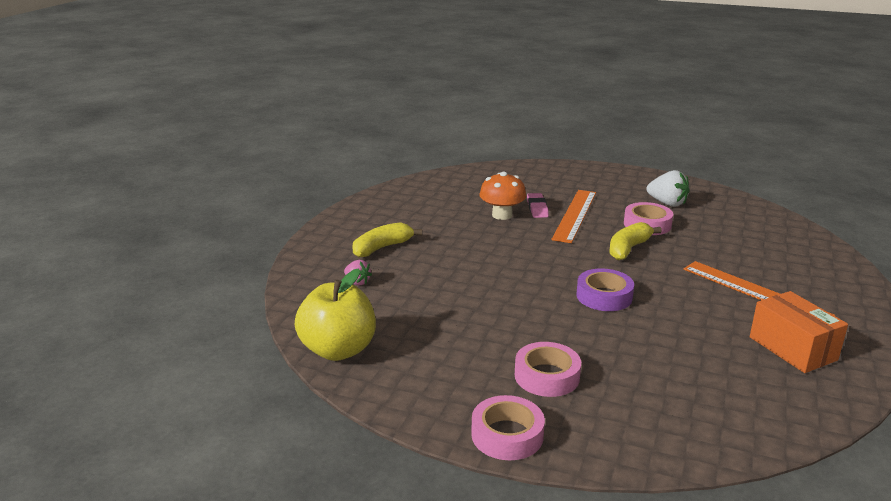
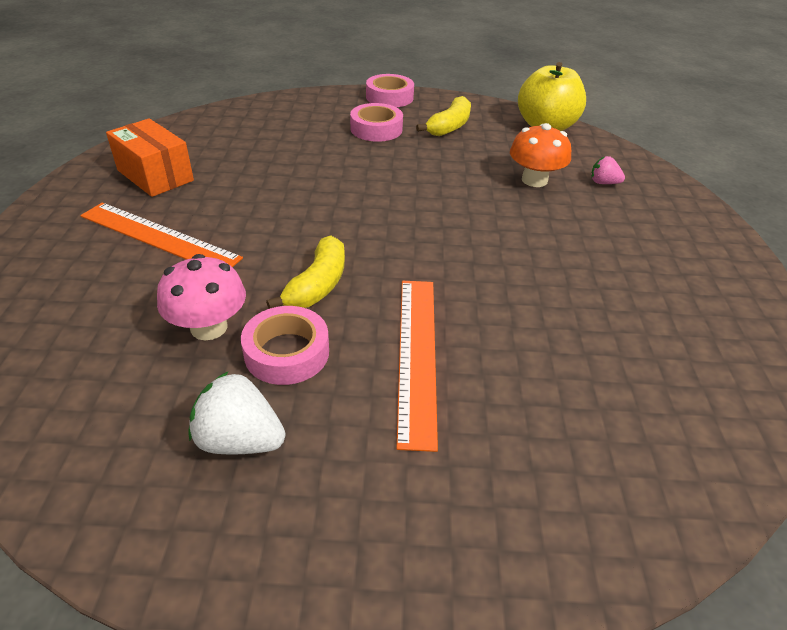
camera: 160 degrees right, 15 degrees up
yellow banana [352,222,422,257] -> yellow banana moved to [416,96,471,136]
orange mushroom [480,172,526,220] -> orange mushroom moved to [510,123,571,187]
pink eraser [527,193,549,218] -> none
purple tape [576,268,634,311] -> none
none -> pink mushroom [157,254,246,340]

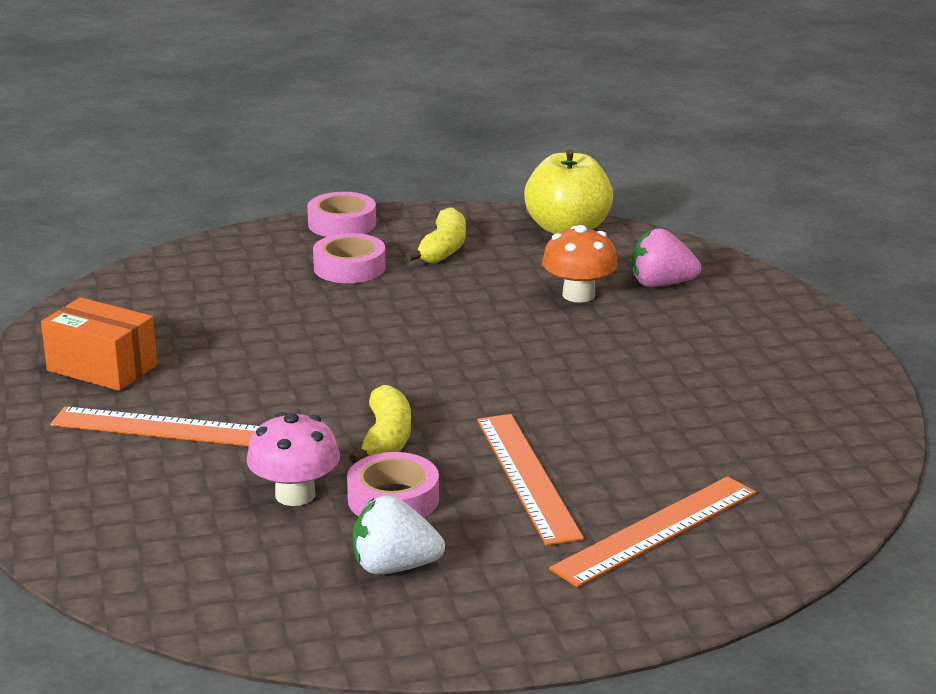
camera: 15 degrees left, 15 degrees down
pink strawberry [591,156,625,184] -> pink strawberry [632,228,701,287], size x1.69
none -> orange ruler [549,476,756,587]

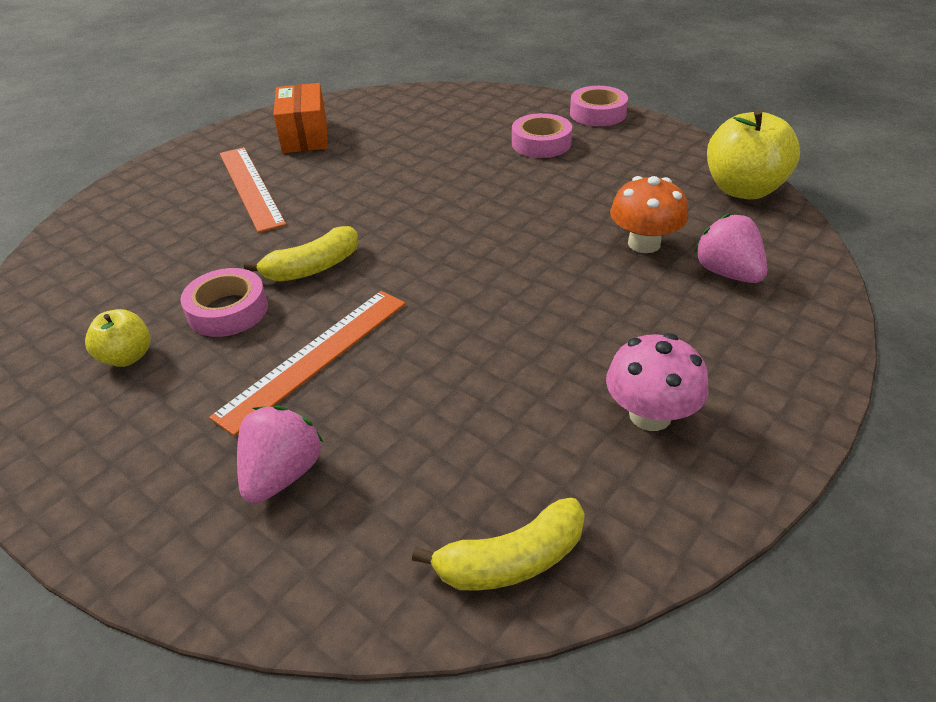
camera: 55 degrees right, 15 degrees up
pink mushroom [247,412,340,506] -> pink mushroom moved to [606,333,709,431]
white strawberry [353,495,445,574] -> yellow apple [85,309,150,367]
yellow banana [406,207,466,263] -> yellow banana moved to [412,498,585,591]
orange ruler [549,476,756,587] -> pink strawberry [237,406,323,503]

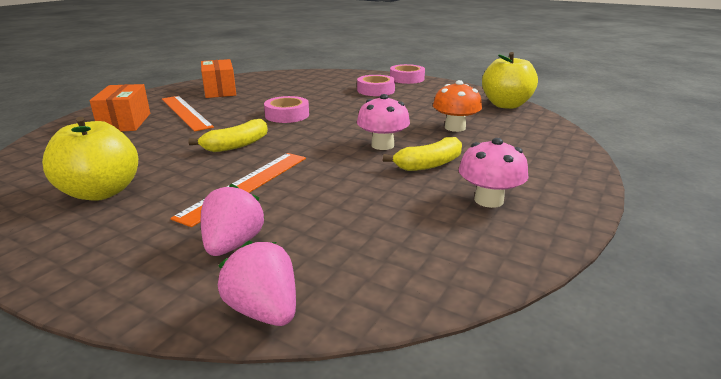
camera: 10 degrees left, 15 degrees down
yellow apple [85,309,150,367] -> yellow apple [42,117,138,201], size x1.85
pink tape [180,268,268,337] -> pink tape moved to [264,96,309,123]
yellow banana [412,498,585,591] -> yellow banana moved to [383,137,462,171]
pink strawberry [694,213,767,283] -> pink strawberry moved to [218,241,296,326]
none -> orange box [89,84,150,131]
none -> pink mushroom [357,94,410,150]

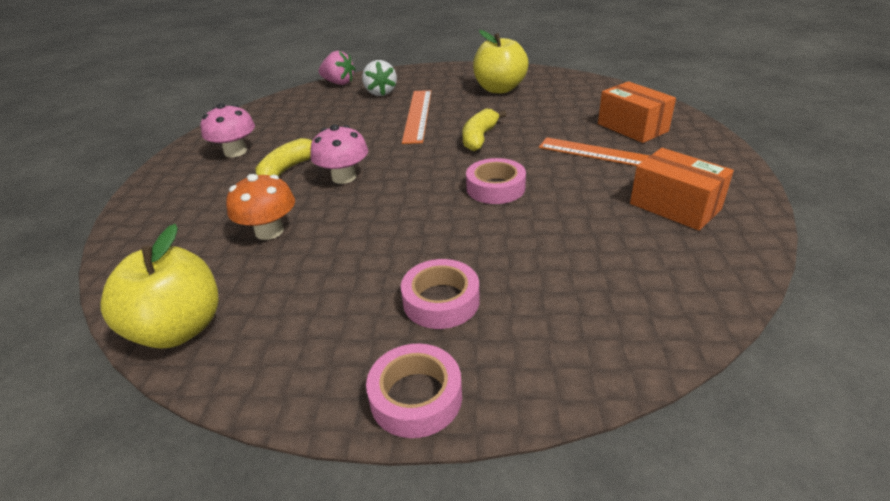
camera: 155 degrees right, 10 degrees up
pink strawberry [201,184,265,256] -> white strawberry [362,60,397,96]

